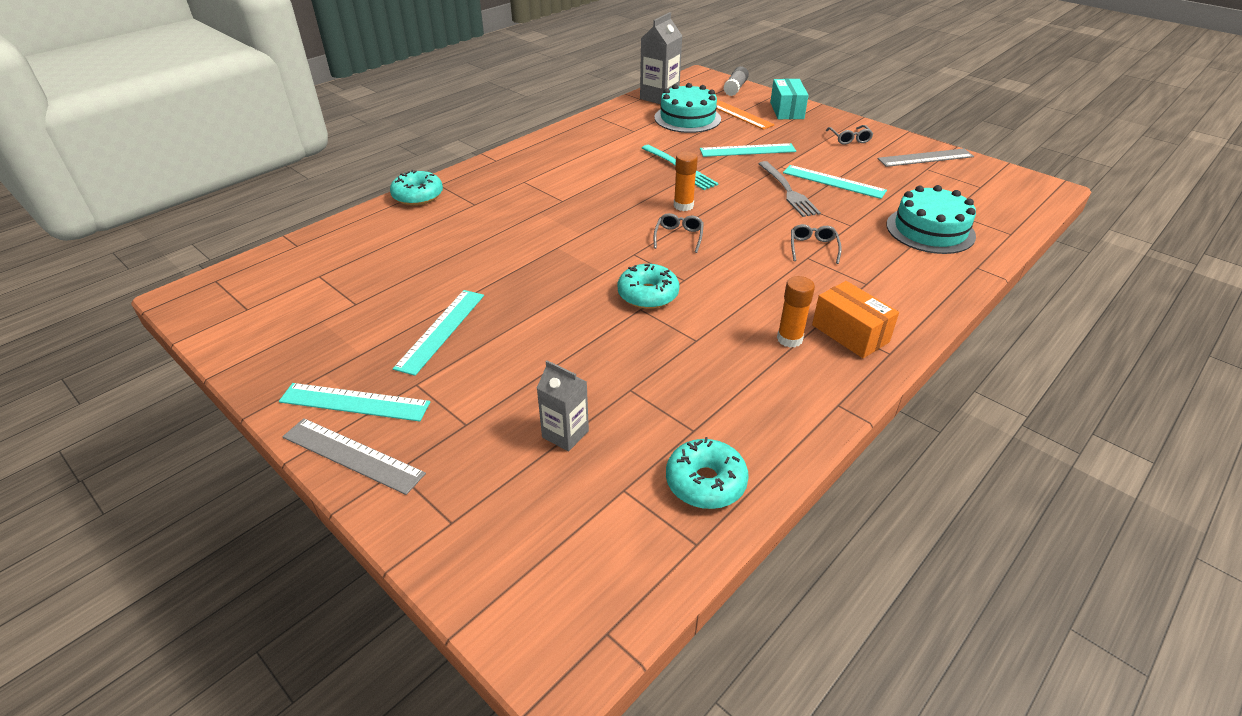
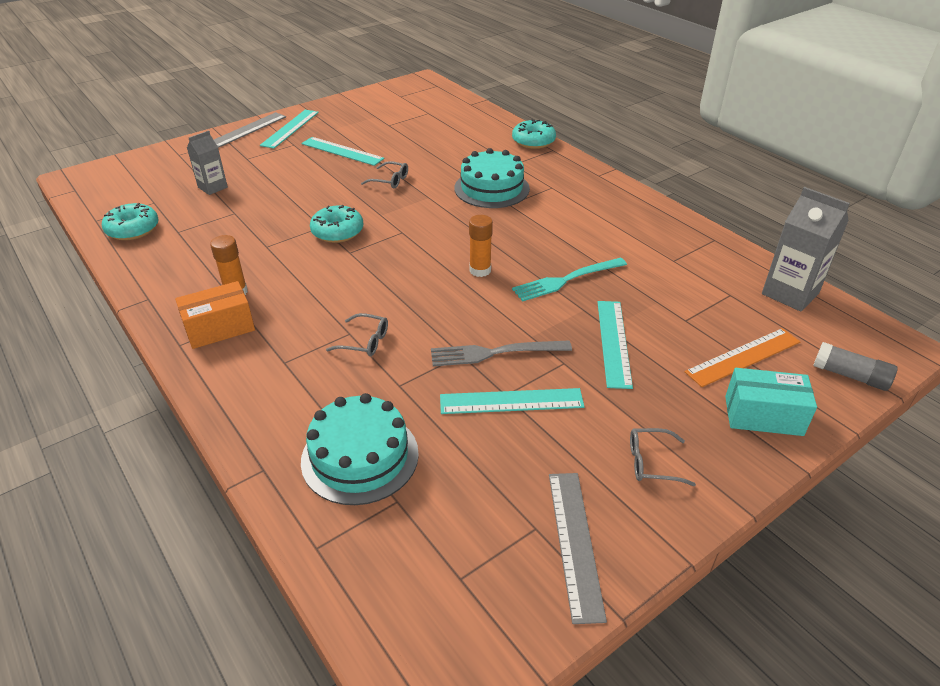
camera: 100 degrees right, 0 degrees up
grey glasses [654,213,704,253] -> grey glasses moved to [361,161,408,189]
turquoise cake [655,83,721,133] -> turquoise cake moved to [454,148,530,208]
turquoise ruler [783,165,887,199] -> turquoise ruler turned 45 degrees clockwise [440,388,585,414]

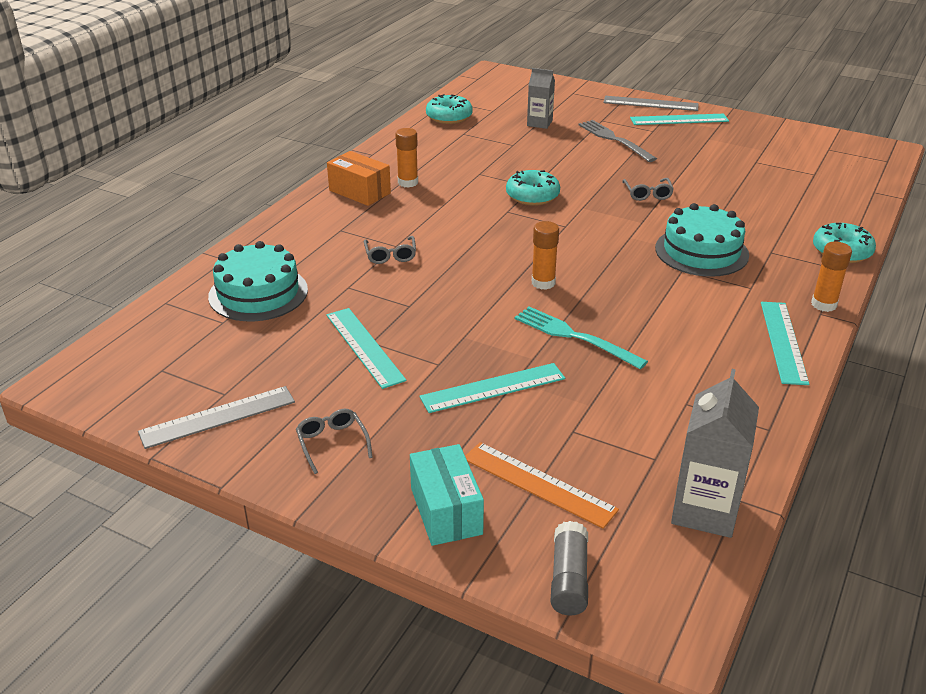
camera: 65 degrees right, 5 degrees down
turquoise ruler [301,137,384,166] -> turquoise ruler moved to [761,302,809,385]
grey fork [431,340,572,366] -> grey fork moved to [579,120,657,162]
none -> orange glue stick [811,241,852,312]

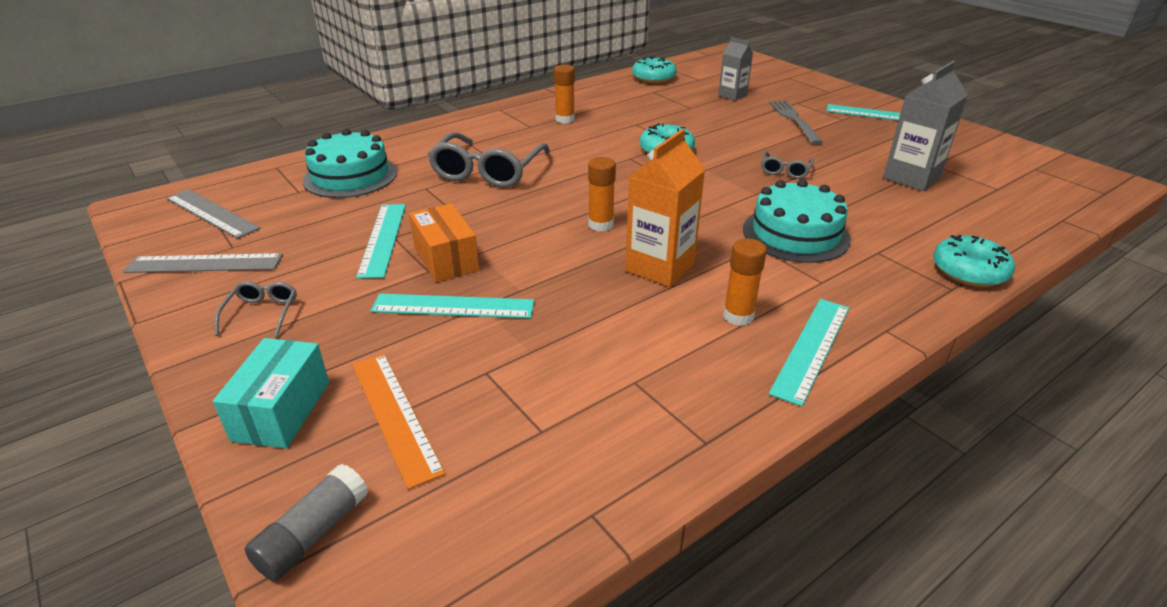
camera: 25 degrees right, 0 degrees up
orange box [327,151,391,206] -> orange box moved to [409,203,479,282]
grey glasses [364,236,416,264] -> grey glasses [428,132,550,188], size x2.08
turquoise fork [515,307,648,369] -> none
grey ruler [603,96,699,111] -> grey ruler moved to [167,189,260,239]
grey carton [671,369,759,538] -> grey carton moved to [883,61,968,191]
orange glue stick [811,241,852,312] -> orange glue stick moved to [723,238,767,326]
none -> orange carton [625,129,705,287]

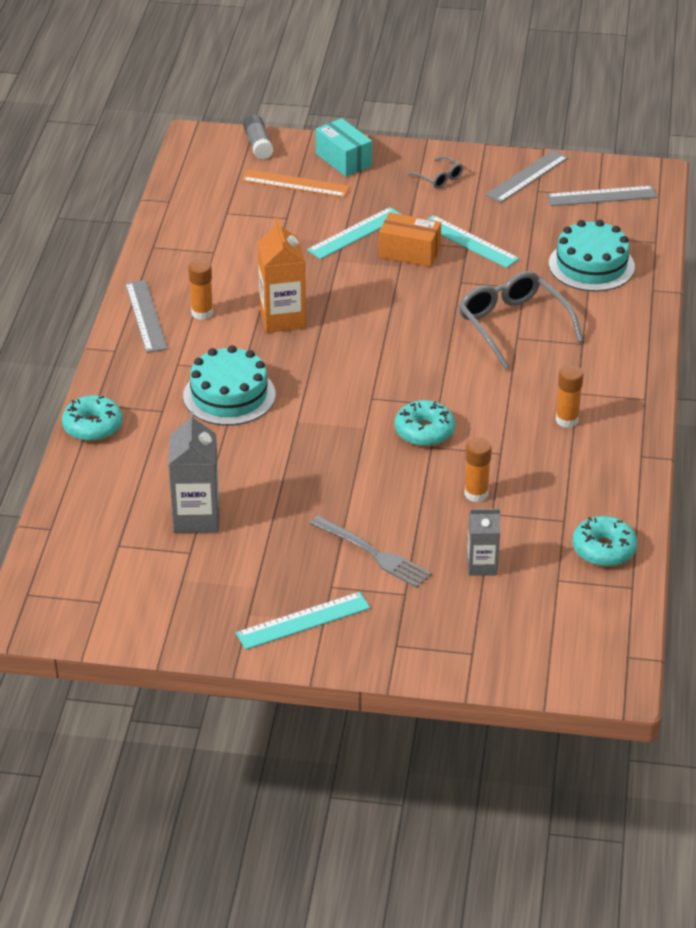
camera: 135 degrees right, 5 degrees up
orange glue stick [588,157,616,232] -> orange glue stick moved to [464,438,492,502]
grey glasses [761,151,814,179] -> none
turquoise ruler [769,299,849,407] -> grey ruler [125,280,168,353]

